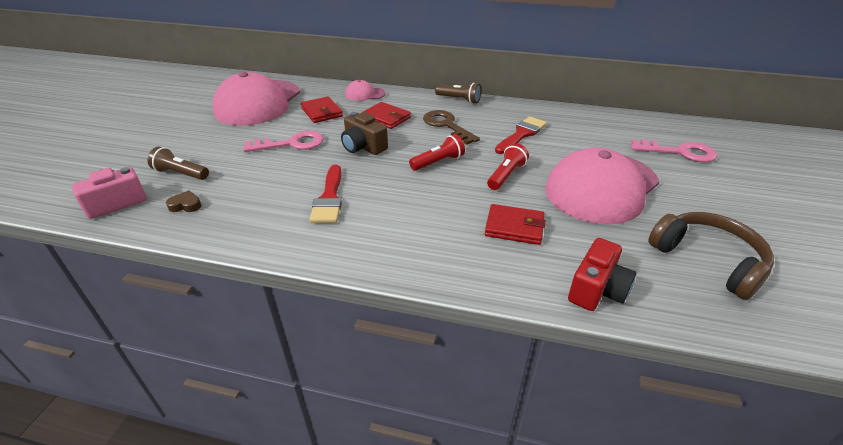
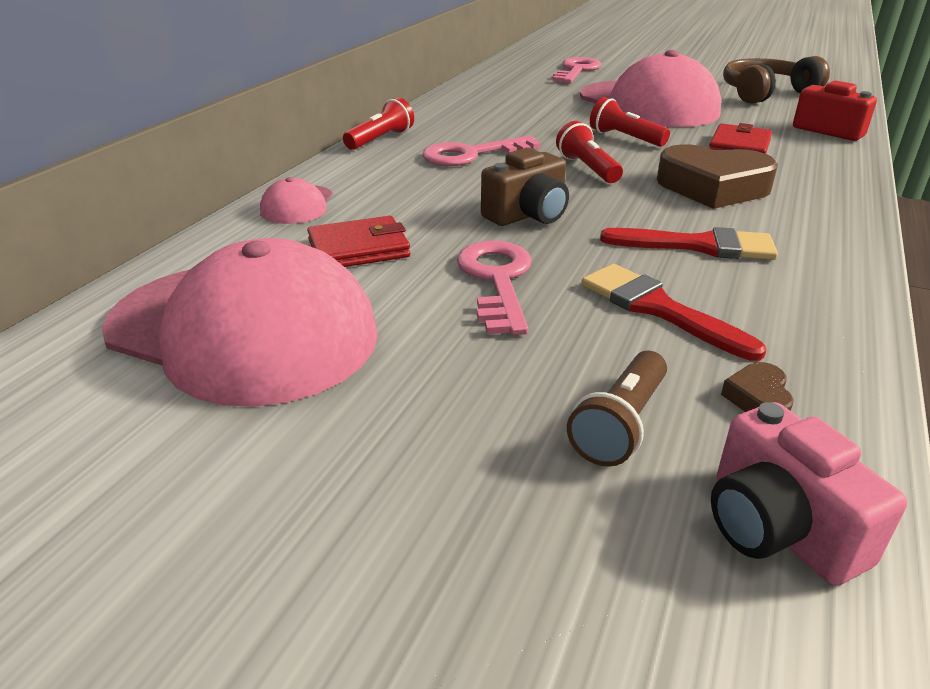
camera: 80 degrees left, 5 degrees down
red wallet [363,102,411,129] -> none
brown key [423,110,480,145] -> pink key [422,136,541,166]
brown flashlight [435,83,481,104] -> red flashlight [343,97,414,150]
red brush [495,116,547,154] -> red brush moved to [581,264,766,361]
none -> brown heart [657,144,778,209]

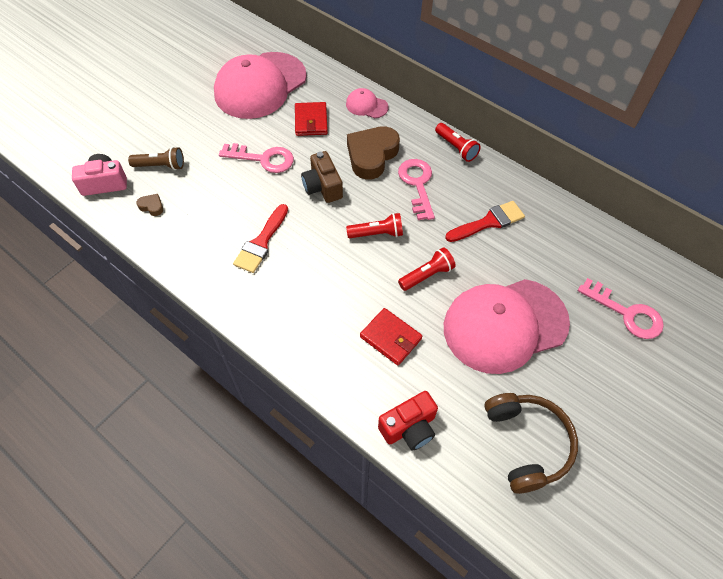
camera: 105 degrees right, 25 degrees up
brown flashlight [567,351,667,467] -> brown flashlight turned 135 degrees clockwise [128,147,184,170]
red brush [581,264,766,361] -> red brush moved to [445,201,525,242]
brown heart [657,144,778,209] -> brown heart moved to [347,126,400,180]

